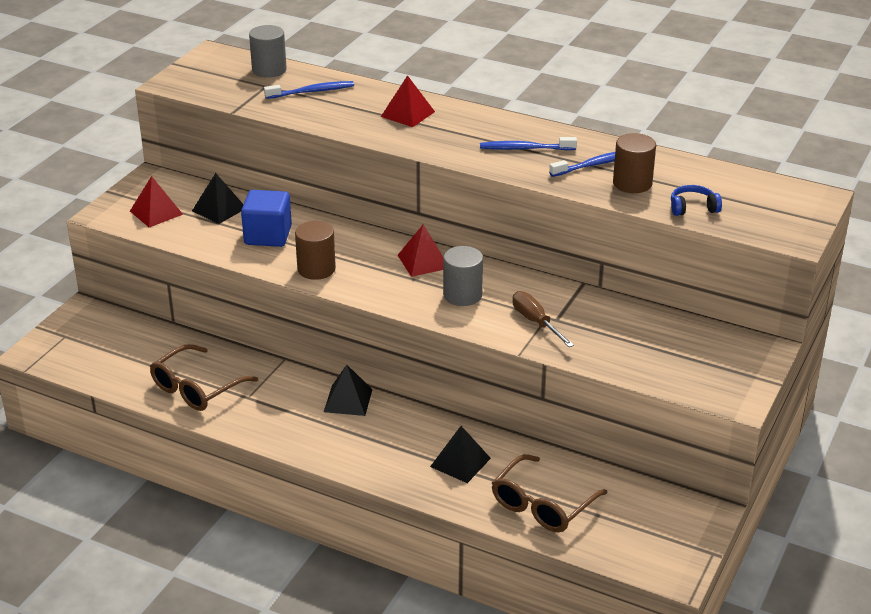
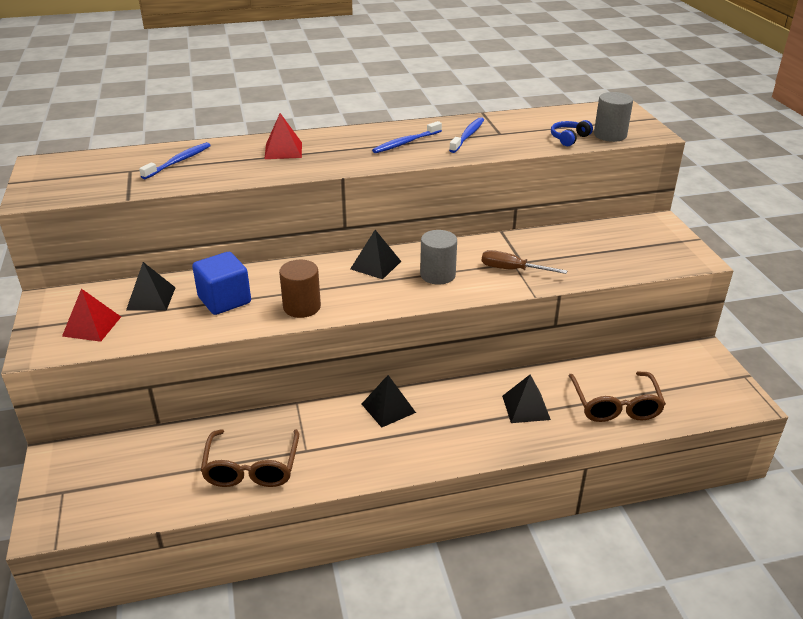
camera: 40 degrees left, 0 degrees up
grey cylinder [249,25,287,78] -> grey cylinder moved to [594,92,633,142]
red pyramid [398,224,443,277] -> black pyramid [350,230,401,279]
brown cylinder [613,133,656,193] -> none

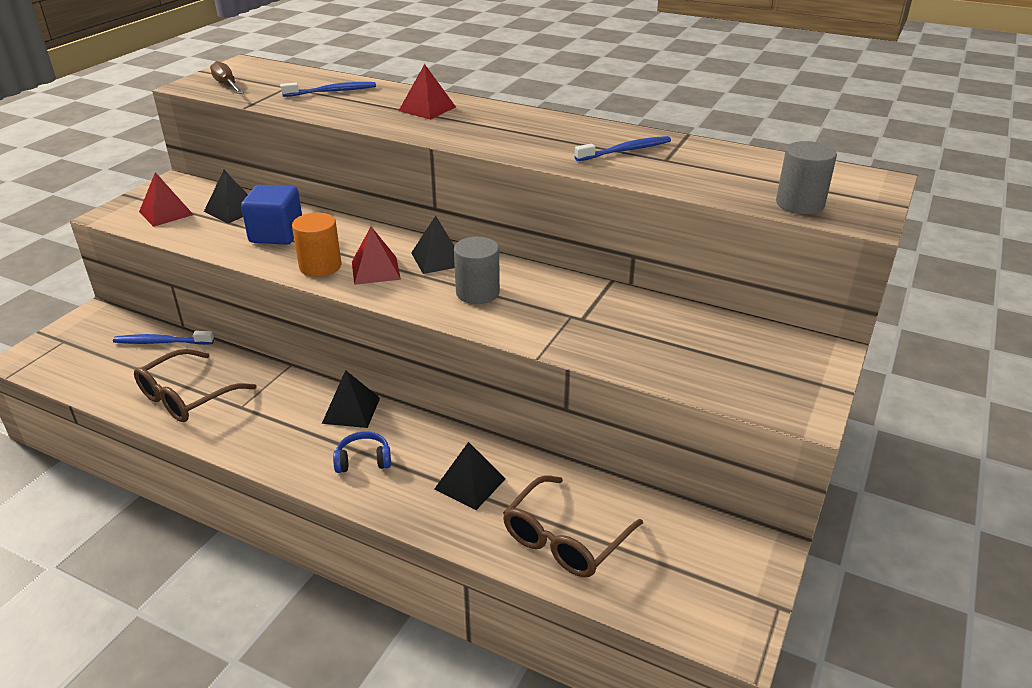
camera: 40 degrees right, 0 degrees up
brown cylinder [279,260,321,318] -> orange cylinder [292,213,341,277]
blue toothbrush [372,121,442,153] -> blue toothbrush moved to [113,331,214,345]
brown screwdriver [482,250,567,274] -> brown screwdriver moved to [210,61,244,94]
blue headphones [551,120,593,146] -> blue headphones moved to [333,431,391,473]
none -> red pyramid [352,227,401,285]

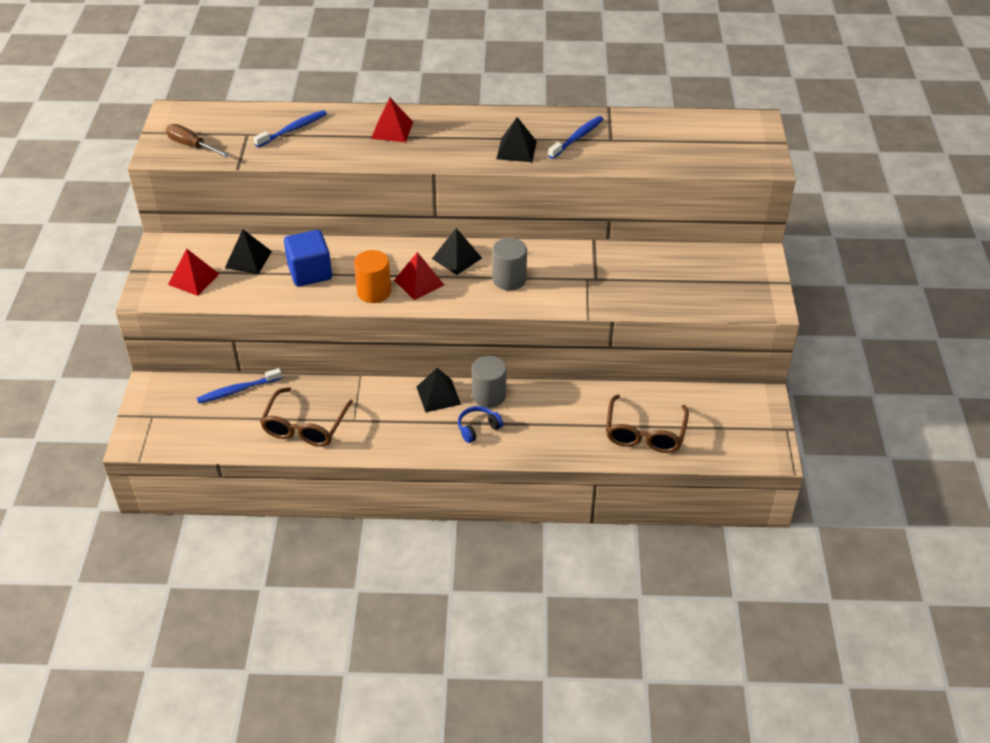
camera: 25 degrees left, 10 degrees up
black pyramid [434,442,506,510] -> black pyramid moved to [496,117,537,162]
grey cylinder [776,141,837,214] -> grey cylinder moved to [472,356,506,408]

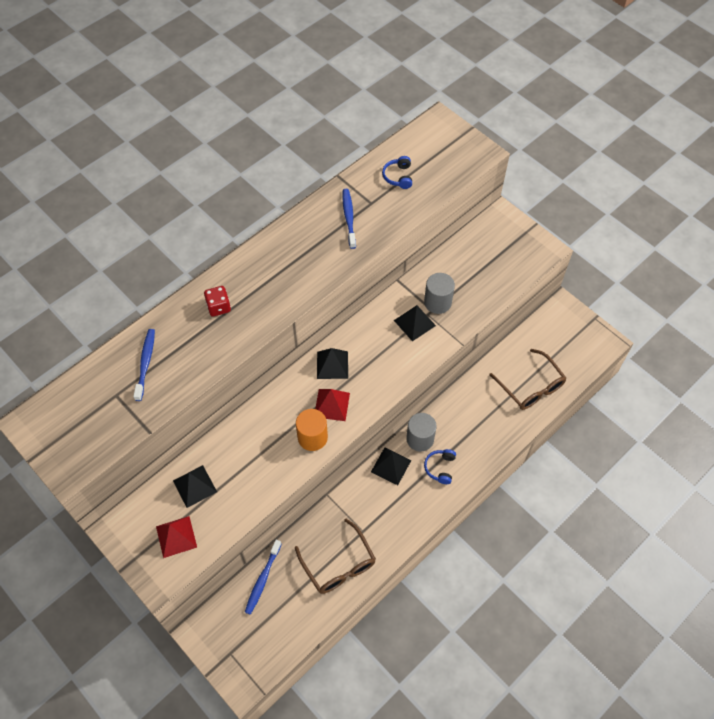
camera: 45 degrees left, 15 degrees up
brown screwdriver [166,124,230,158] -> none
blue cube [284,230,332,287] -> none
red pyramid [371,98,413,142] -> red dice [204,286,231,317]
grey cylinder [492,238,527,290] -> grey cylinder moved to [424,273,455,314]
black pyramid [496,117,537,162] -> black pyramid moved to [394,305,436,341]
none -> blue headphones [382,156,412,189]

